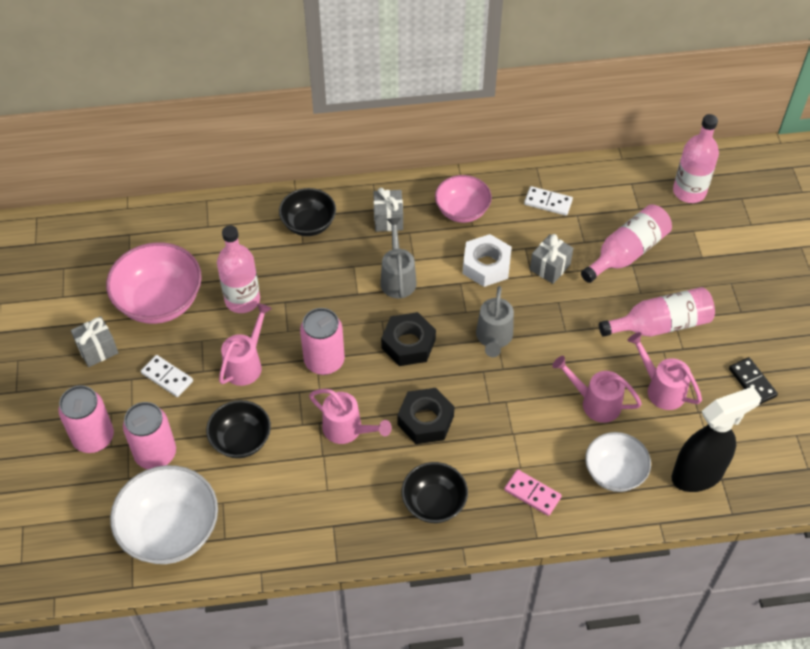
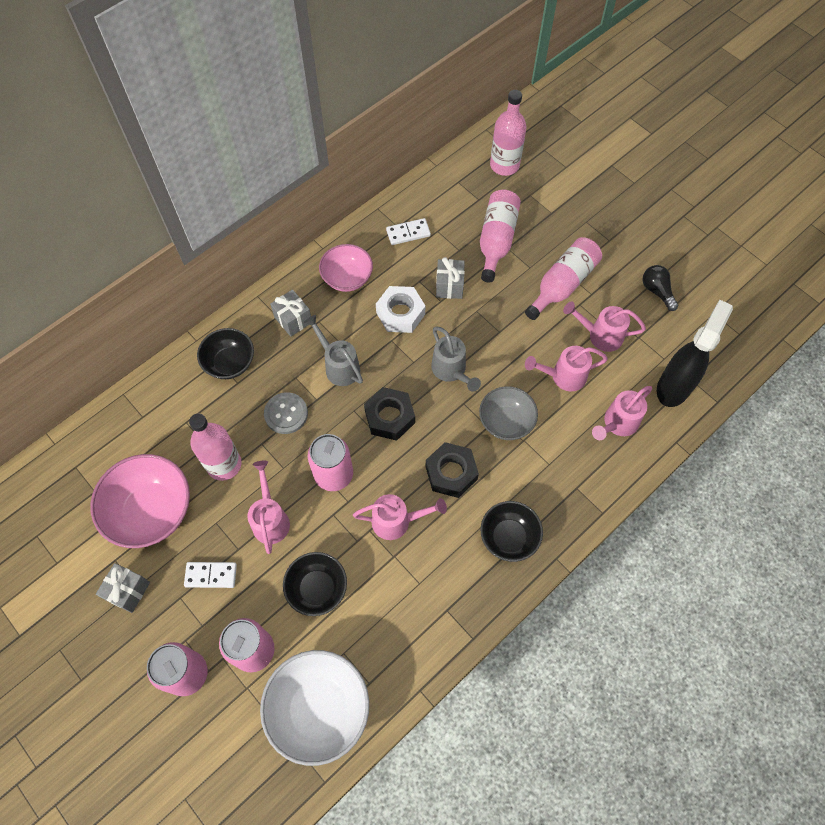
camera: 35 degrees left, 10 degrees up
pink domino [504,470,562,516] -> none
white bowl [585,432,651,492] -> pink watering can [592,386,652,440]
black domino [729,357,778,405] -> black light bulb [642,265,679,311]
none -> grey button [264,392,308,434]
none -> grey bowl [479,386,538,440]

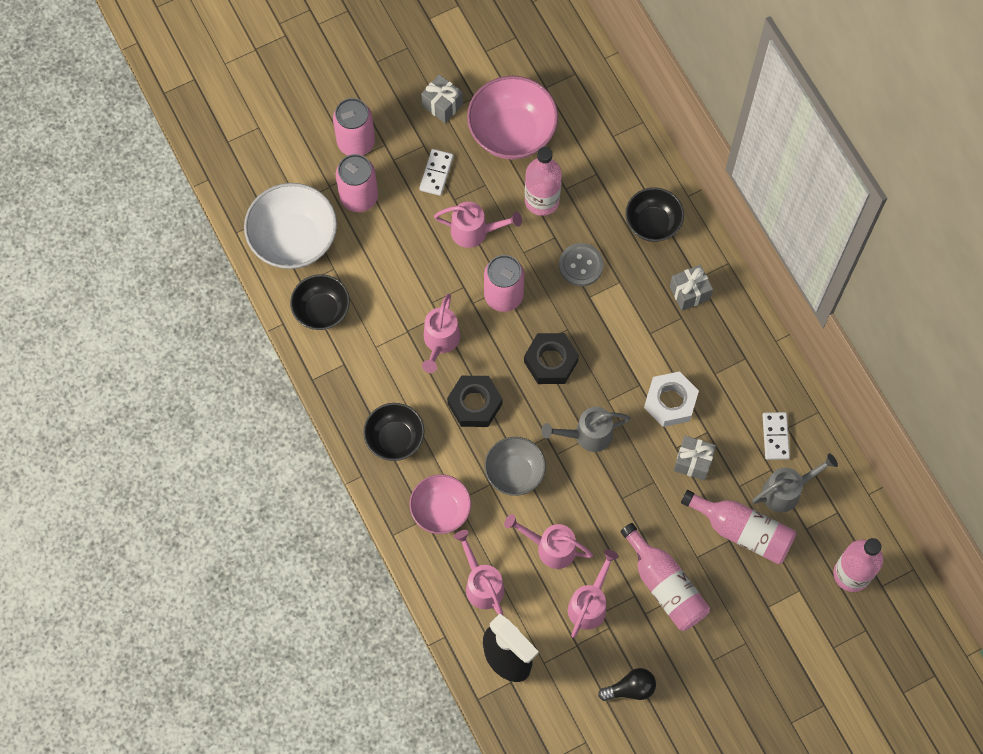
camera: 105 degrees right, 5 degrees up
black bowl [283,552,347,616] -> black bowl moved to [290,274,350,330]
grey watering can [304,315,363,386] -> grey watering can moved to [752,453,838,513]
pink bowl [319,244,373,292] -> pink bowl moved to [410,474,471,534]
pink watering can [525,346,608,391] -> pink watering can turned 75 degrees counterclockwise [504,514,593,569]

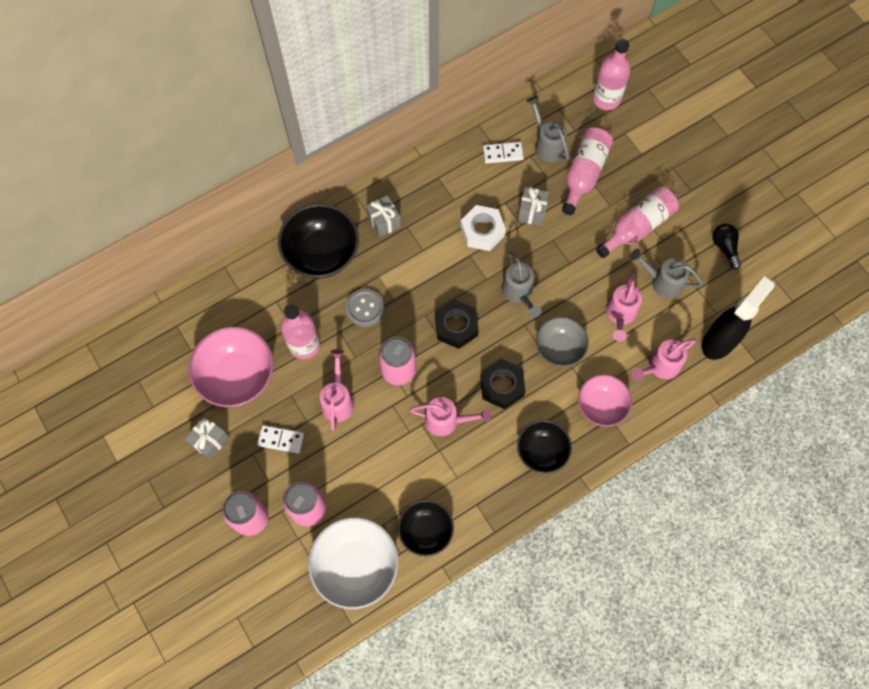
camera: 95 degrees left, 0 degrees up
pink watering can [568,549,619,638] -> grey watering can [630,249,703,298]
black bowl [625,187,684,242] -> black bowl [278,204,359,278], size x1.57

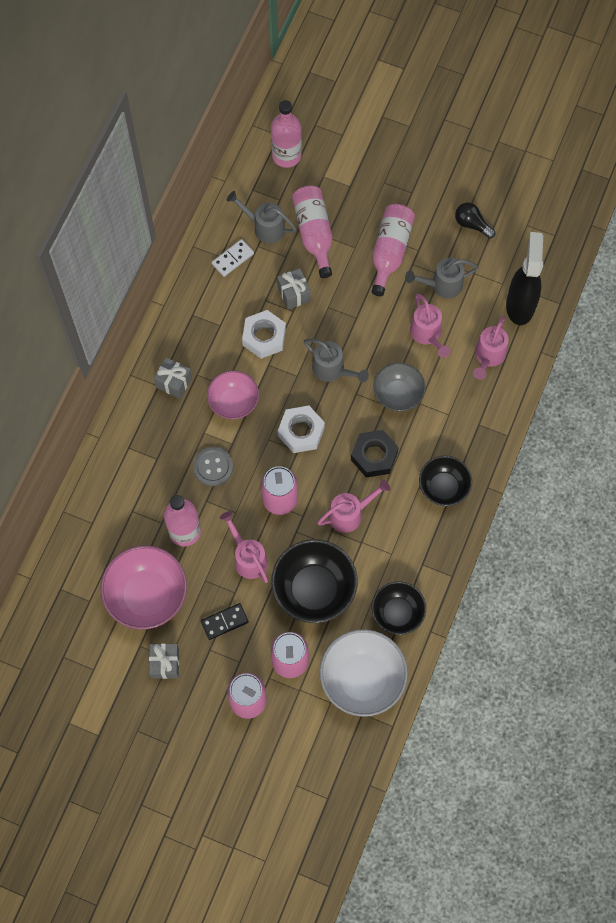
camera: 35 degrees left, 0 degrees up
white domino [257,425,304,453] -> black domino [201,603,248,640]
black bowl [278,204,359,278] -> black bowl moved to [271,539,358,623]
black nut [435,299,479,349] -> white nut [278,406,325,453]
pink bowl [578,374,632,427] -> pink bowl moved to [207,371,259,419]

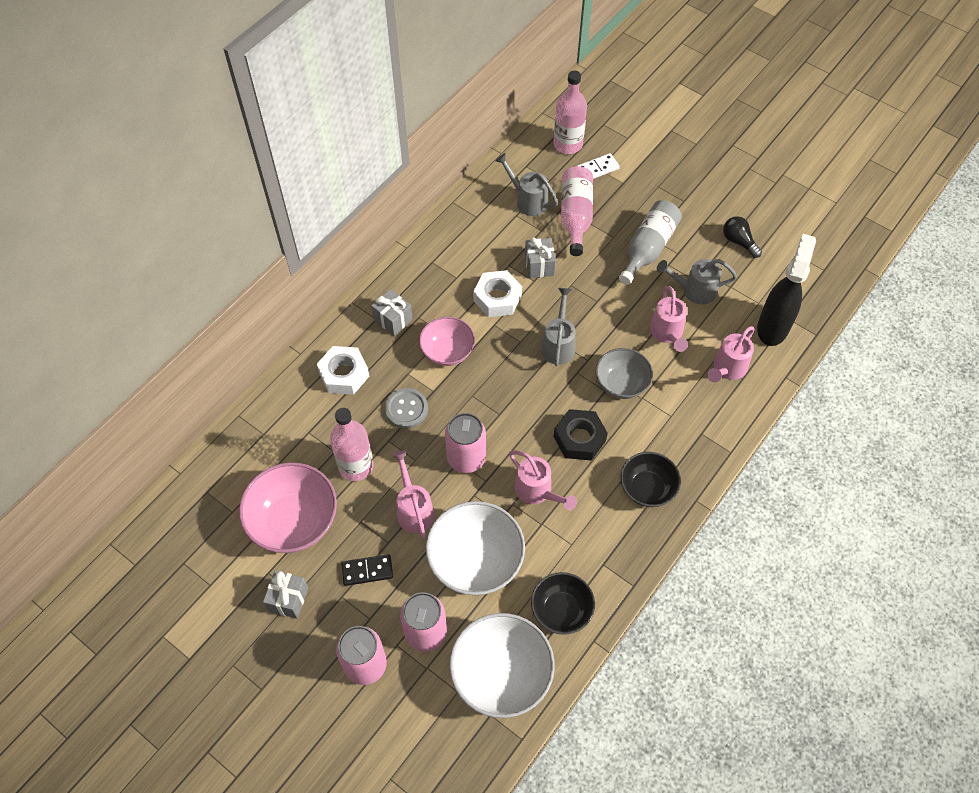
camera: 15 degrees right, 10 degrees down
white domino [212,239,254,277] -> white domino moved to [577,153,620,179]
black bowl [271,539,358,623] -> white bowl [426,501,525,595]
white nut [278,406,325,453] -> white nut moved to [317,346,369,395]
grey watering can [304,339,369,383] -> grey watering can turned 135 degrees counterclockwise [541,288,576,366]
pink watering can [317,479,390,533] -> pink watering can turned 60 degrees clockwise [509,450,577,511]
pink bottle [372,204,415,296] -> grey bottle [619,200,682,285]

